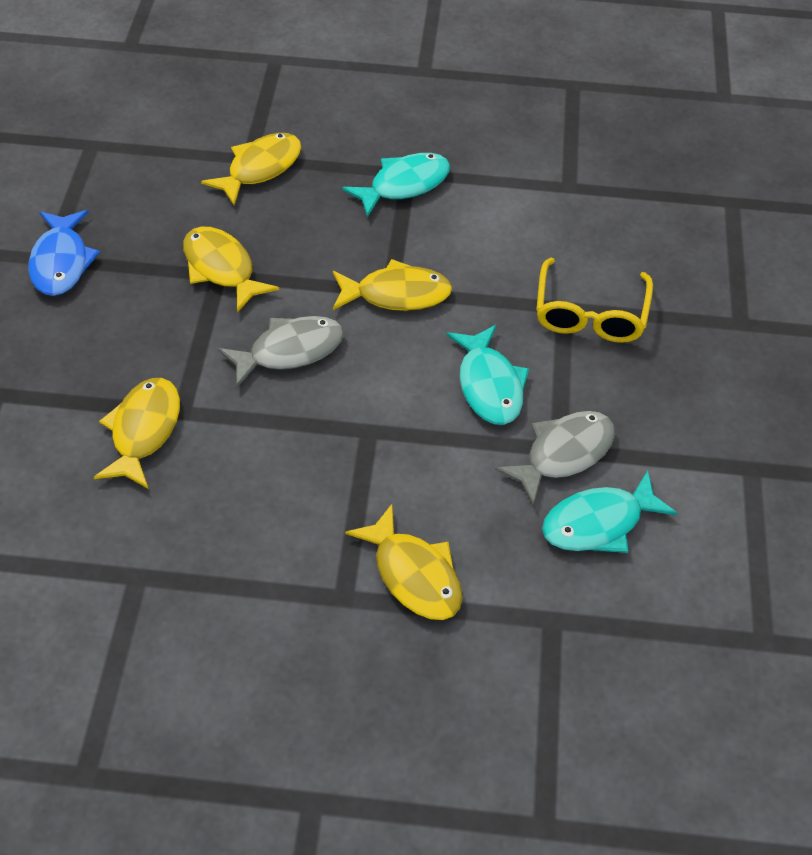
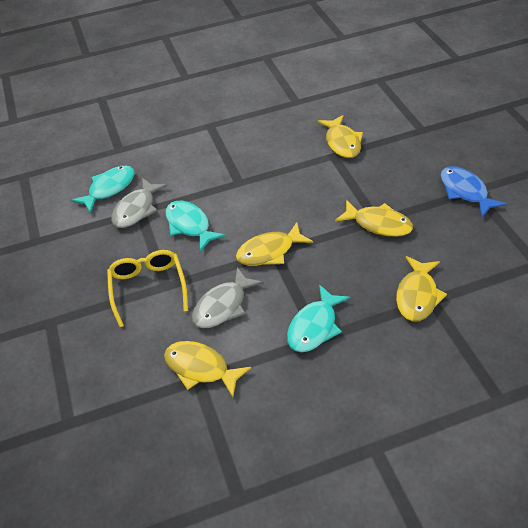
camera: 160 degrees right, 5 degrees down
grey fish [218,316,344,388] -> grey fish moved to [192,267,263,328]
yellow fish [345,504,462,620] -> yellow fish moved to [164,341,251,397]

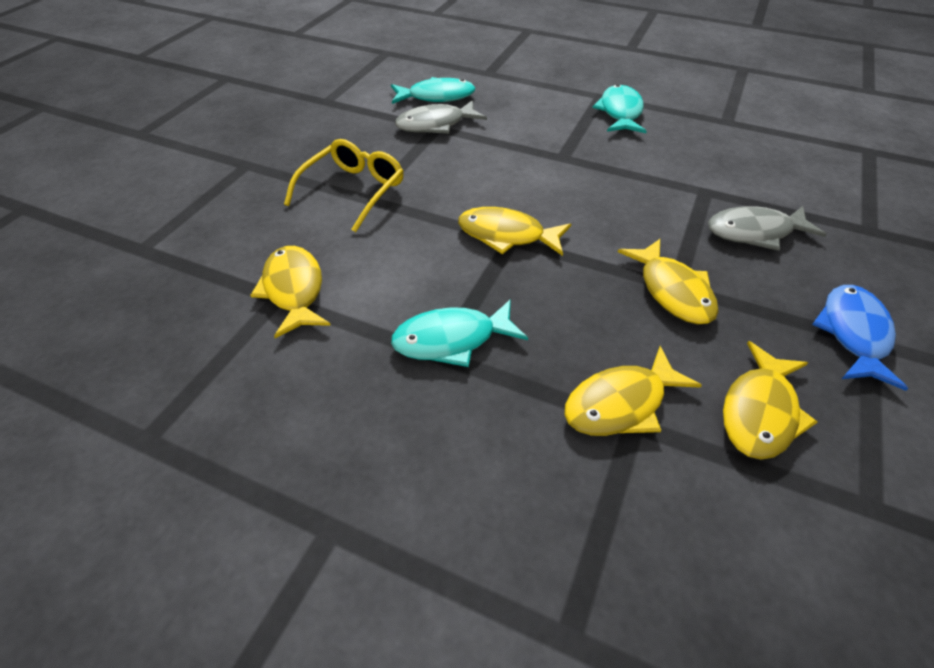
camera: 40 degrees right, 0 degrees up
turquoise fish [166,201,226,252] -> turquoise fish moved to [592,84,647,133]
grey fish [192,267,263,328] -> grey fish moved to [708,206,827,251]
yellow fish [318,115,363,158] -> yellow fish moved to [723,341,818,460]

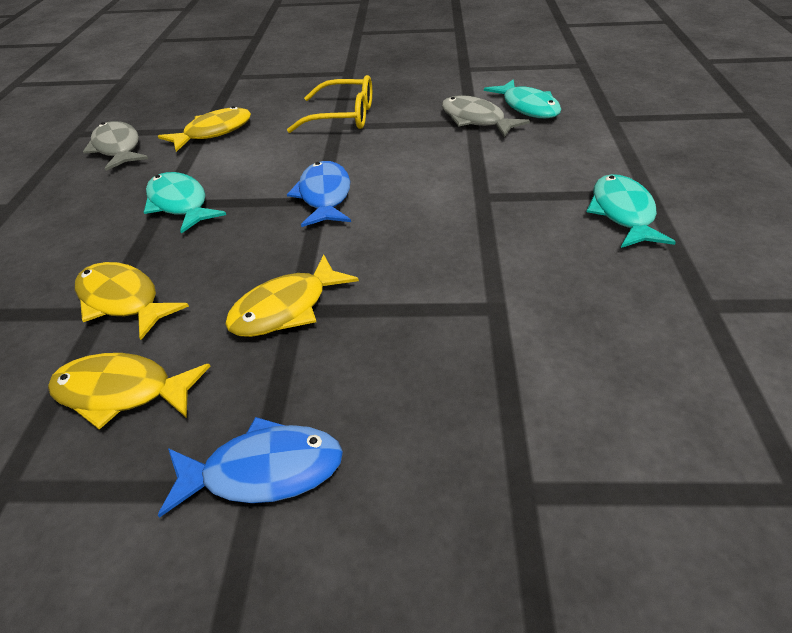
camera: 70 degrees right, 5 degrees down
yellow fish [458,207,571,256] -> blue fish [287,161,351,227]
turquoise fish [592,84,647,133] -> turquoise fish turned 75 degrees counterclockwise [587,174,676,248]
grey fish [708,206,827,251] -> grey fish moved to [83,121,148,171]

